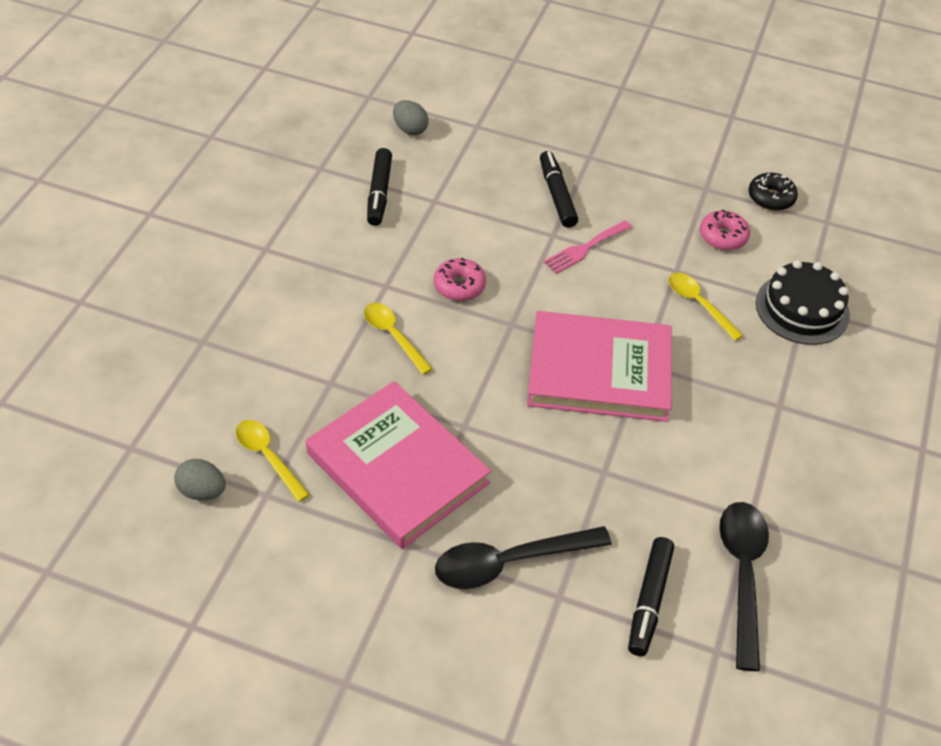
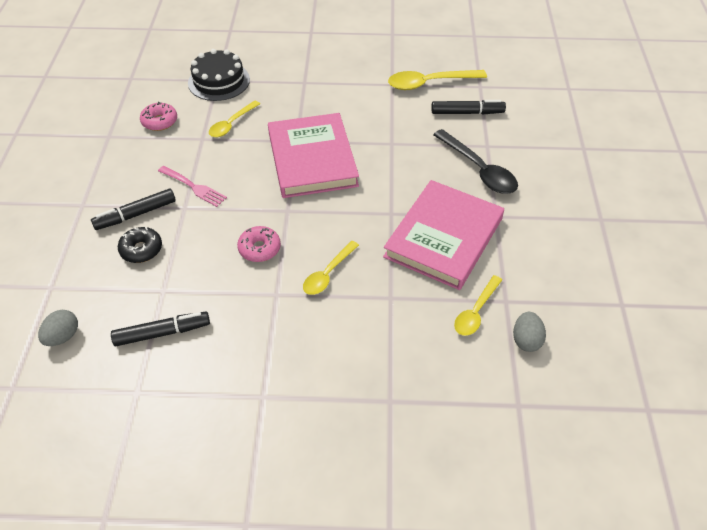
camera: 105 degrees left, 0 degrees up
black spoon [719,502,769,671] -> yellow spoon [388,70,487,90]
black donut [748,173,798,211] -> black donut moved to [118,227,162,263]

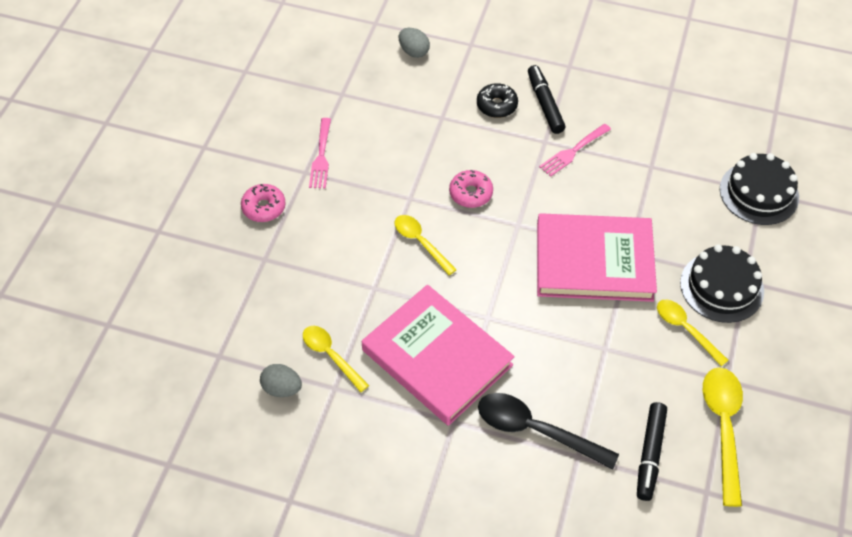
camera: 105 degrees right, 5 degrees up
black marker [111,312,210,346] -> none
pink donut [140,102,177,131] -> pink donut moved to [241,184,286,222]
yellow spoon [209,101,260,137] -> yellow spoon moved to [657,300,728,366]
black spoon [433,129,518,194] -> black spoon turned 45 degrees clockwise [478,393,619,469]
none -> pink fork [309,118,331,189]
none -> black cake [680,244,764,323]

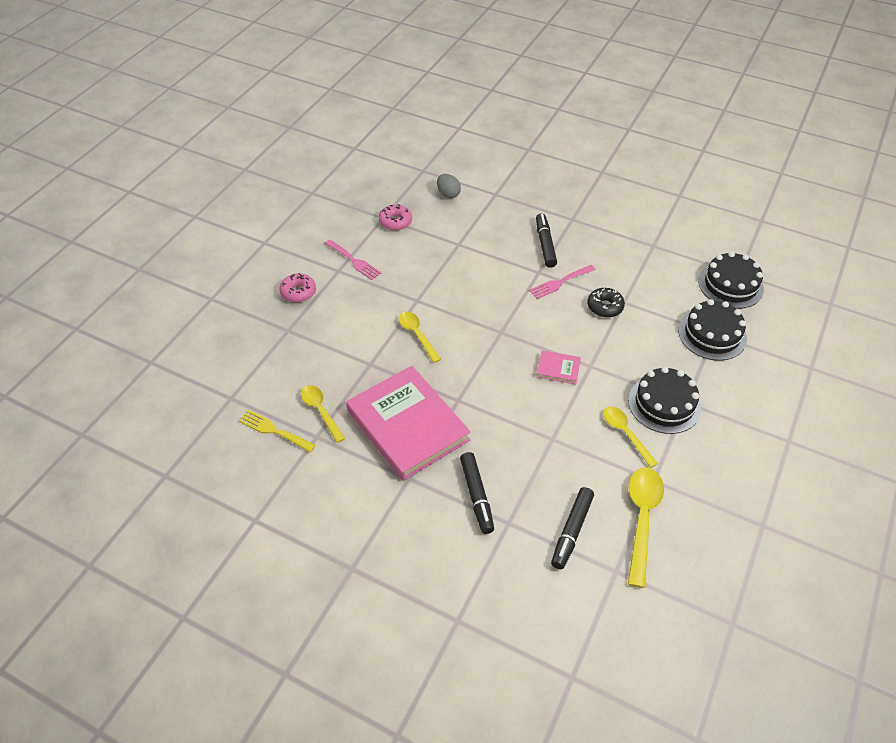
camera: 10 degrees right, 5 degrees down
grey egg [260,364,302,397] -> yellow fork [239,410,316,452]
pink fork [309,118,331,189] -> pink fork turned 60 degrees counterclockwise [325,240,381,280]
pink donut [449,170,493,208] -> pink donut moved to [379,204,412,231]
black donut [477,83,518,118] -> black donut moved to [587,288,625,318]
black spoon [478,393,619,469] -> black marker [460,452,494,534]
pink book [537,213,657,302] -> pink book [536,350,581,384], size x0.41
none -> black cake [698,251,764,309]

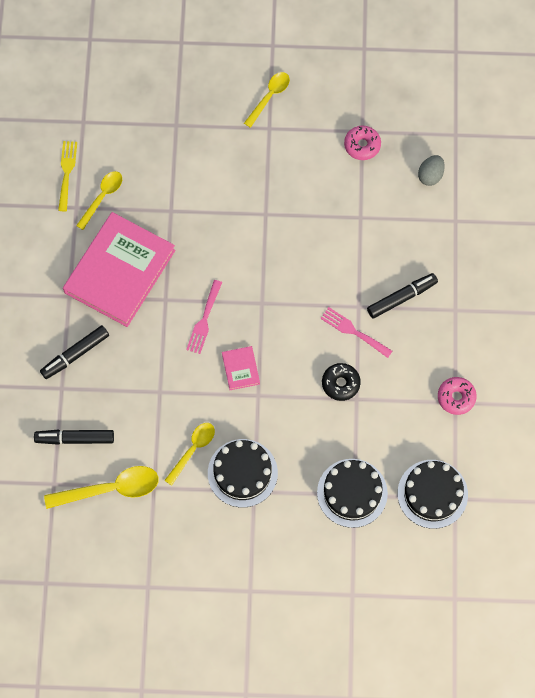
camera: 65 degrees right, 20 degrees up
pink donut [279,273,316,303] -> pink donut moved to [438,377,477,415]
pink fork [325,240,381,280] -> pink fork moved to [186,280,222,354]
yellow spoon [399,311,441,363] -> yellow spoon moved to [244,72,290,128]

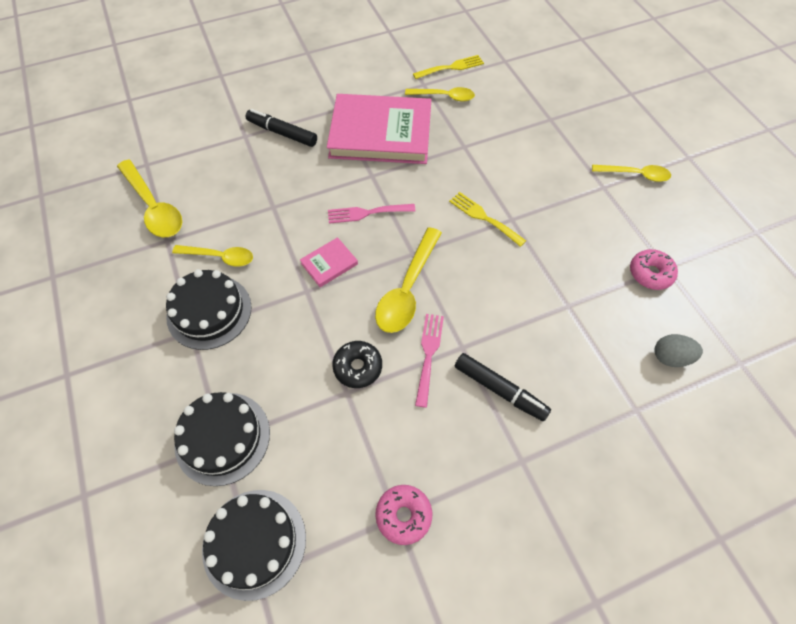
camera: 65 degrees right, 10 degrees down
black marker [34,430,114,445] -> none
none -> yellow spoon [375,227,442,333]
none -> yellow fork [449,192,526,247]

